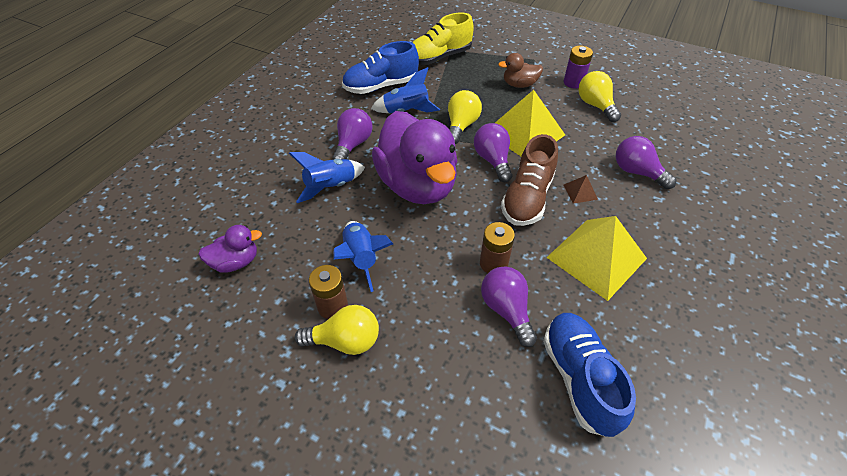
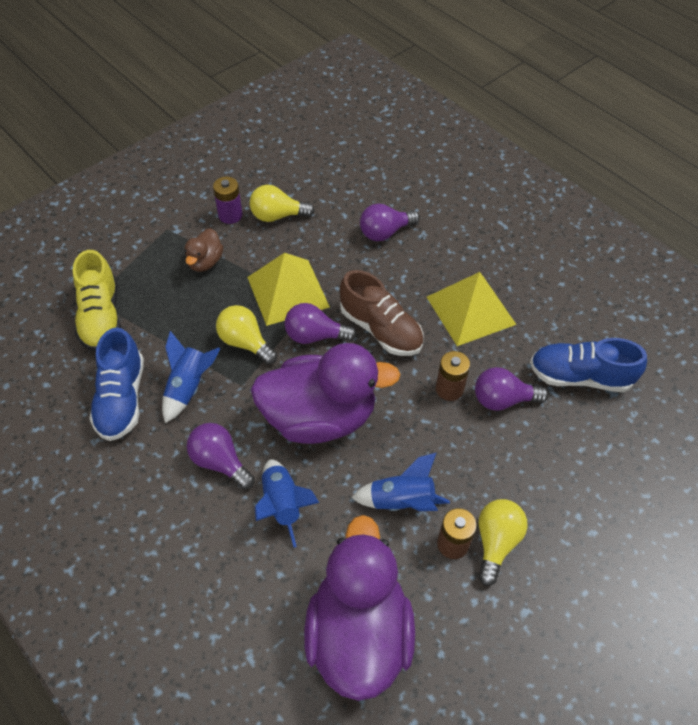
camera: 70 degrees left, 5 degrees up
purple duck [198,225,262,273] -> purple duck [304,515,415,701], size x2.23
brown pyramid [564,175,598,204] -> none

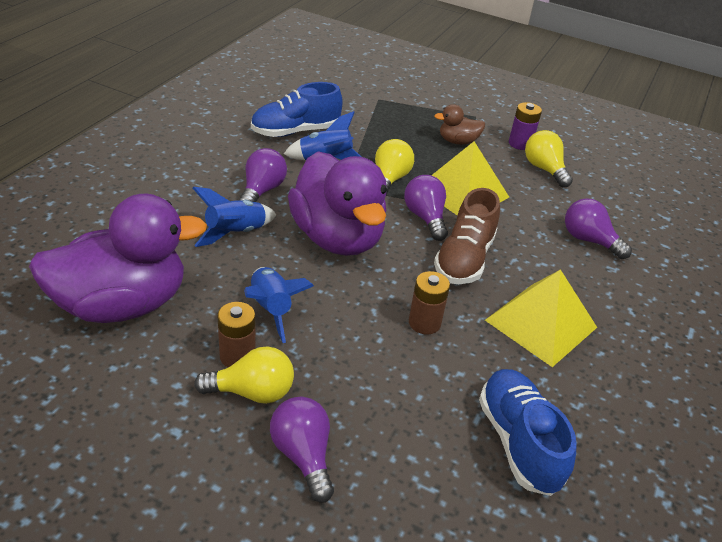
camera: 65 degrees right, 15 degrees down
yellow shoe [73,250,121,351] -> none
purple light bulb [475,367,549,411] -> purple light bulb moved to [270,397,334,503]

